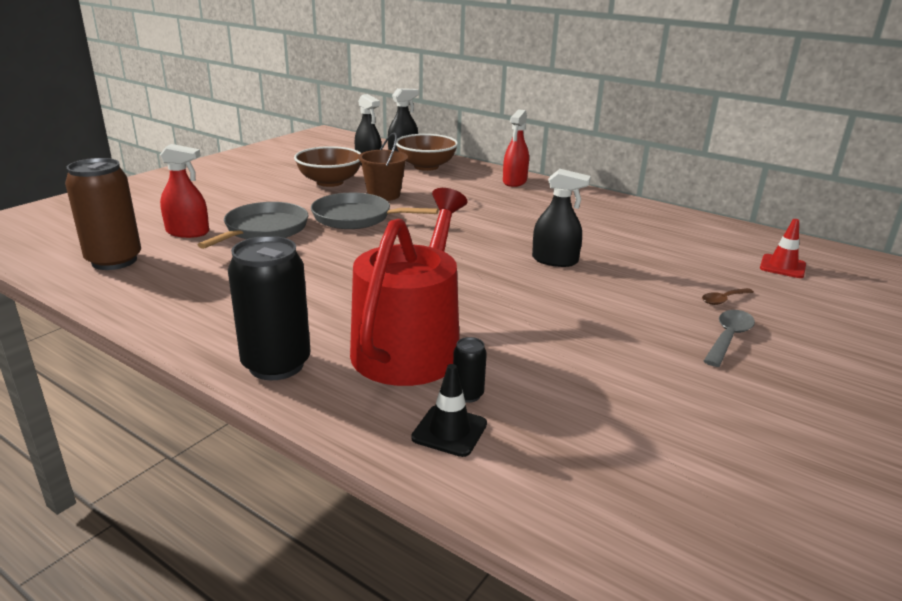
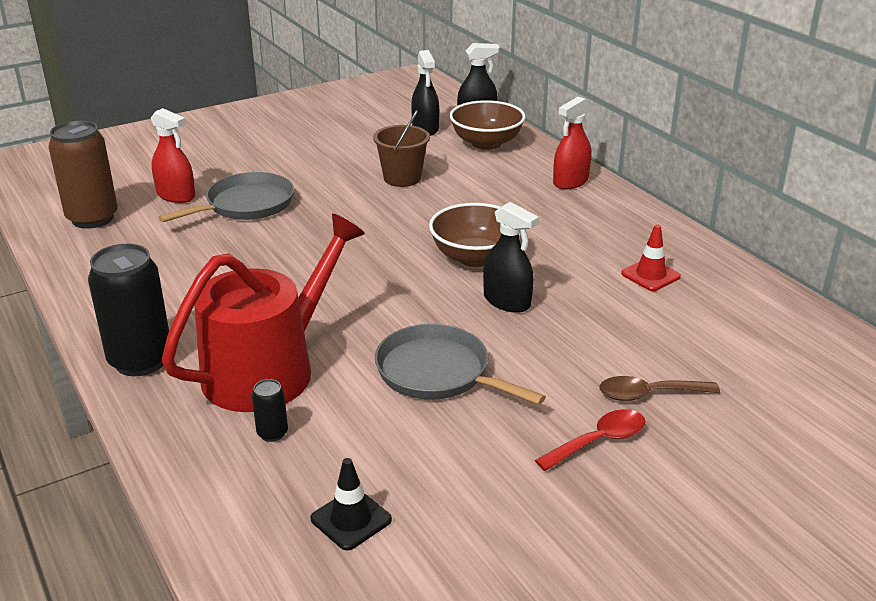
camera: 25 degrees right, 5 degrees up
brown bowl [294,146,361,187] -> brown bowl moved to [429,203,521,267]
grey pan [311,193,439,229] -> grey pan moved to [375,324,546,405]
black traffic cone [411,364,487,457] -> black traffic cone moved to [310,458,392,550]
brown spoon [702,288,754,305] -> brown spoon [599,376,720,401], size x1.51
grey spoon [704,310,755,367] -> red spoon [535,409,646,471]
red traffic cone [760,219,806,278] -> red traffic cone moved to [621,224,681,291]

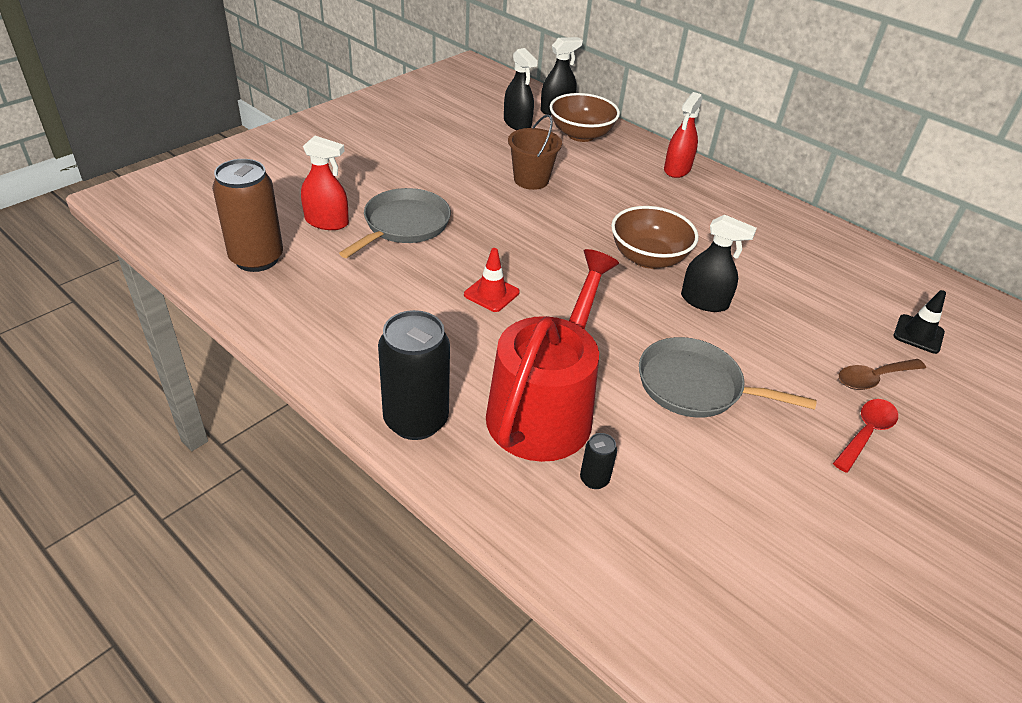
camera: 20 degrees left, 10 degrees up
black traffic cone [310,458,392,550] -> black traffic cone moved to [894,290,946,354]
red traffic cone [621,224,681,291] -> red traffic cone moved to [464,248,520,312]

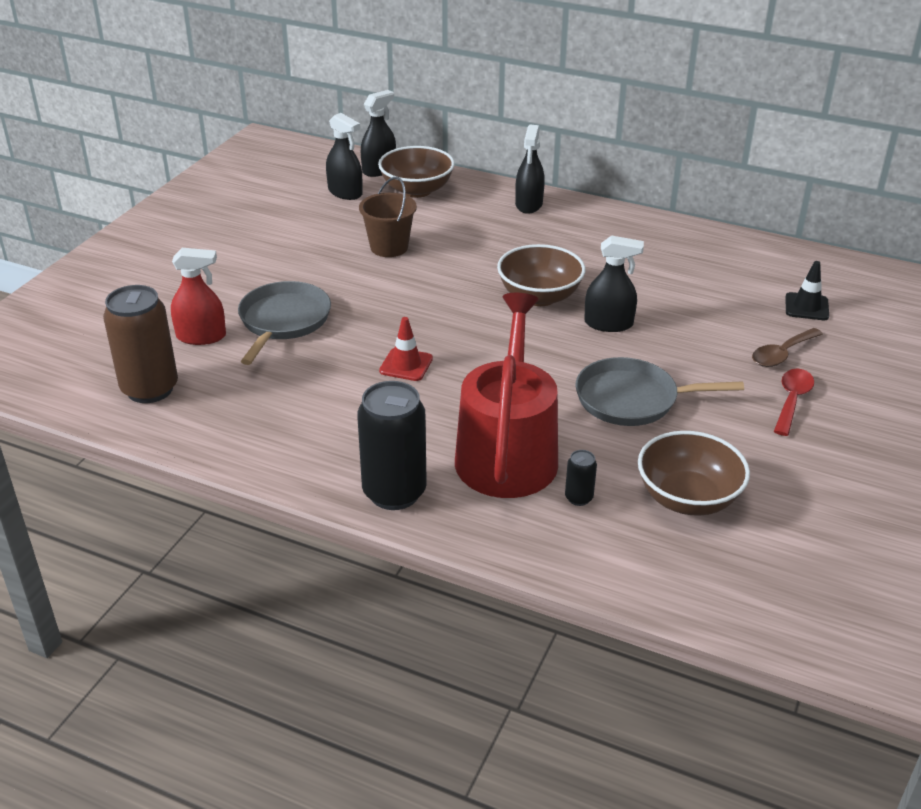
camera: 15 degrees left, 5 degrees down
red spray bottle [664,92,702,178] -> black spray bottle [515,125,545,214]
none -> brown bowl [638,431,750,516]

